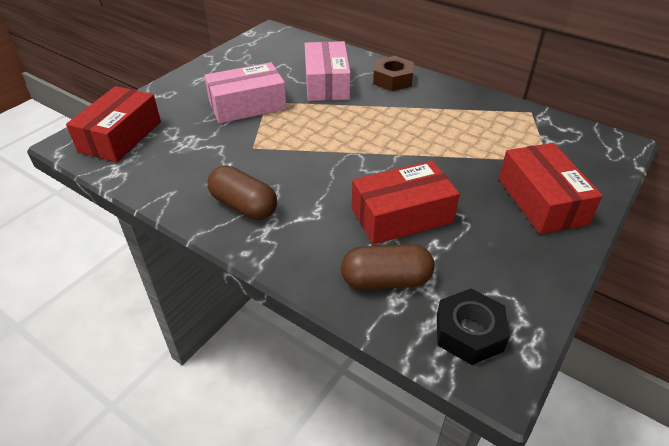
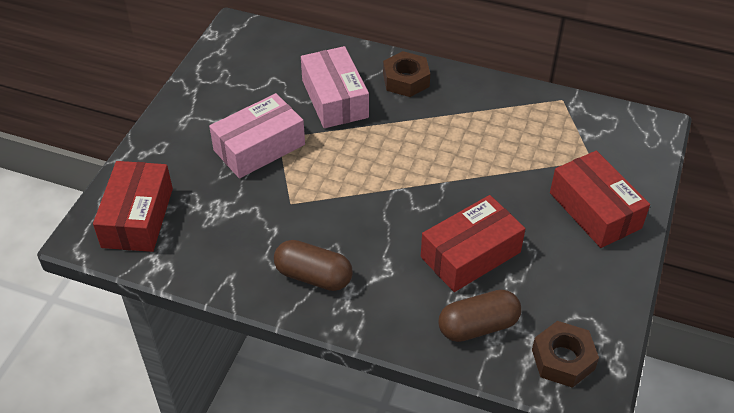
camera: 15 degrees left, 5 degrees up
black nut [437,289,510,365] -> brown nut [532,321,599,388]

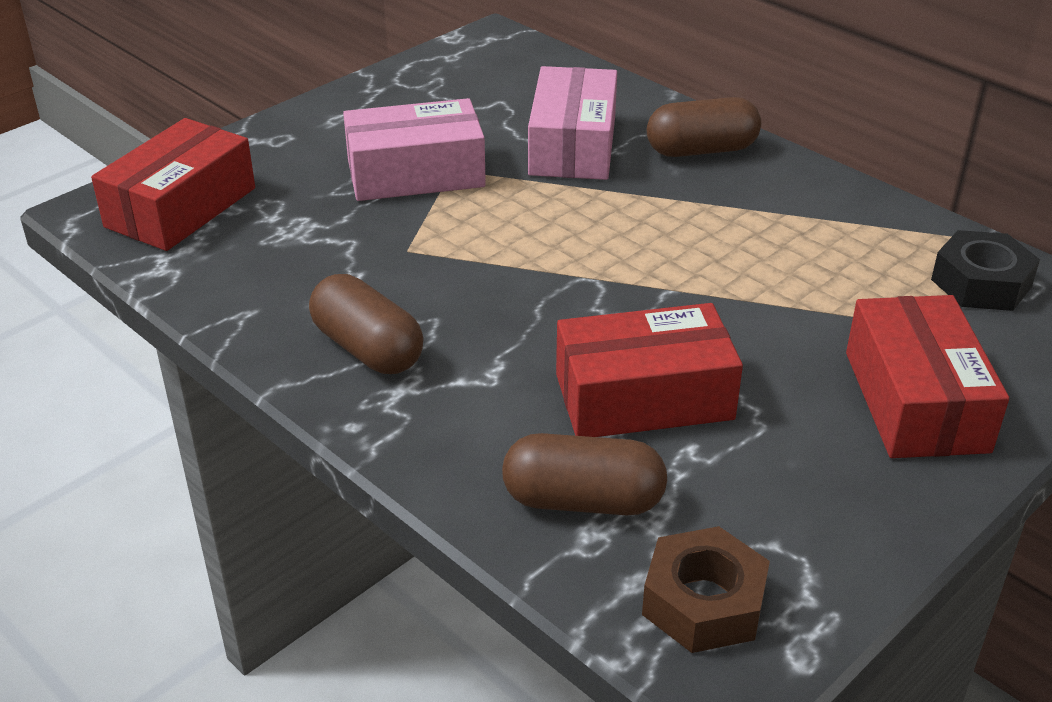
camera: 25 degrees right, 10 degrees down
brown nut [383,51,430,97] -> brown capsule [647,97,761,157]
none -> black nut [931,230,1040,311]

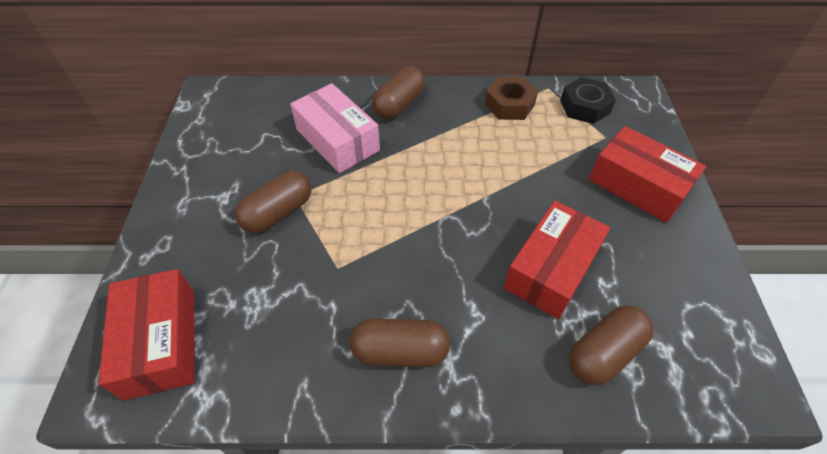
camera: 45 degrees left, 15 degrees up
pink box [343,98,486,201] -> brown capsule [235,170,312,233]
brown nut [642,526,770,653] -> brown nut moved to [485,77,538,120]

